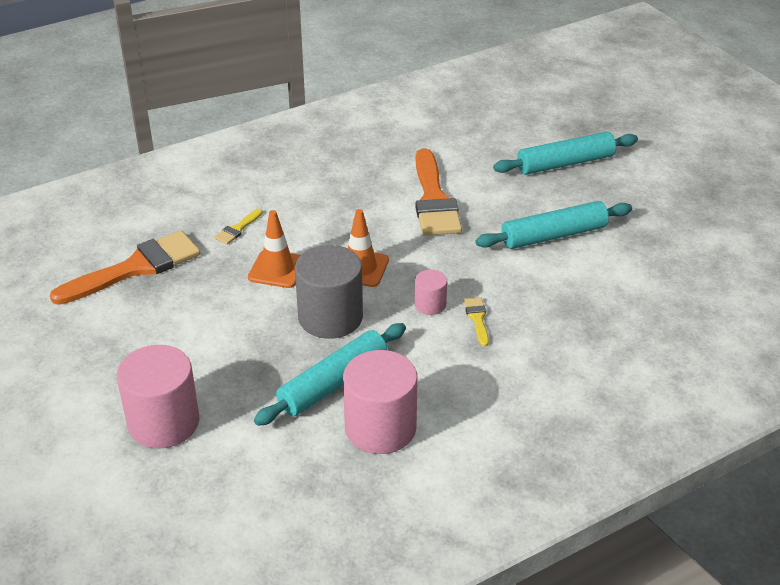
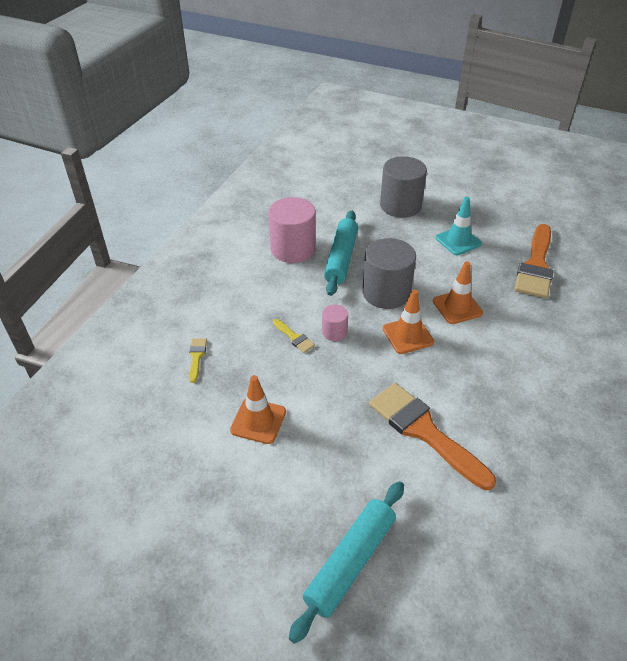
camera: 145 degrees right, 5 degrees up
pink cylinder [117,345,199,448] -> grey cylinder [380,156,427,218]
yellow brush [214,208,263,245] -> yellow brush moved to [189,339,207,383]
turquoise rolling pin [476,201,632,249] -> none
none -> orange traffic cone [230,375,286,444]
none -> turquoise traffic cone [435,196,482,255]

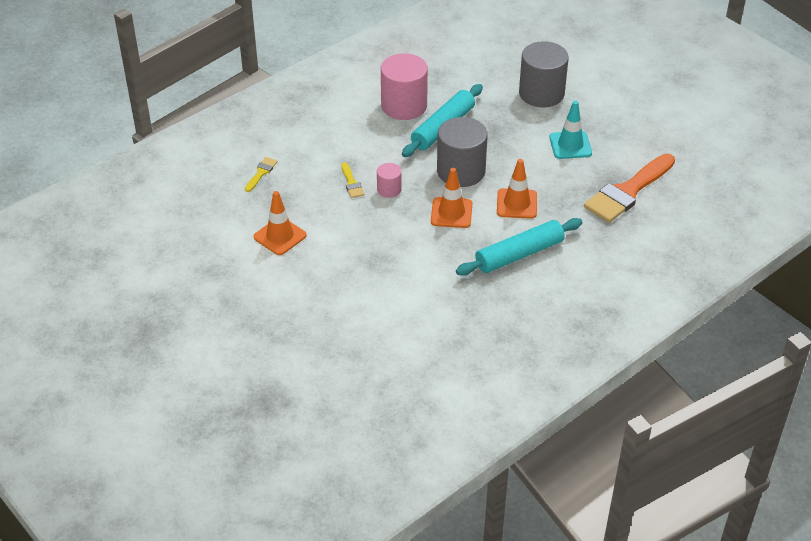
camera: 25 degrees right, 0 degrees up
turquoise rolling pin [289,481,404,644] -> turquoise rolling pin moved to [456,218,583,276]
orange brush [369,383,496,490] -> none

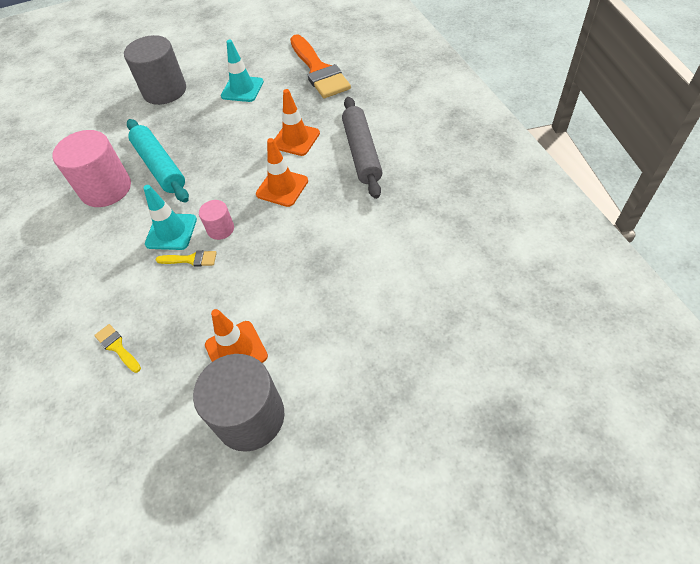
camera: 65 degrees left, 10 degrees up
grey cylinder [437,117,488,187] -> grey cylinder moved to [193,354,284,452]
turquoise rolling pin [456,218,583,276] -> grey rolling pin [342,97,382,199]
none -> turquoise traffic cone [143,185,197,250]

